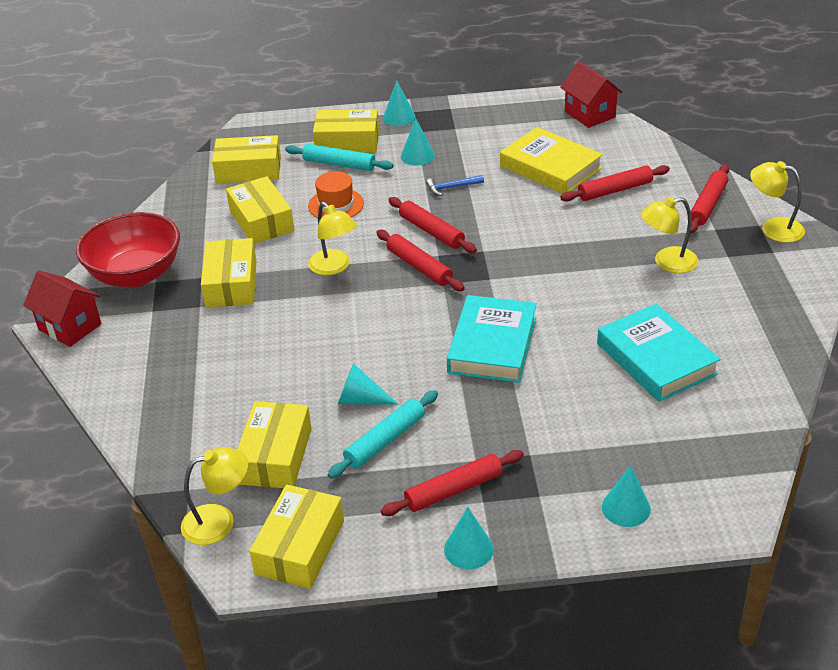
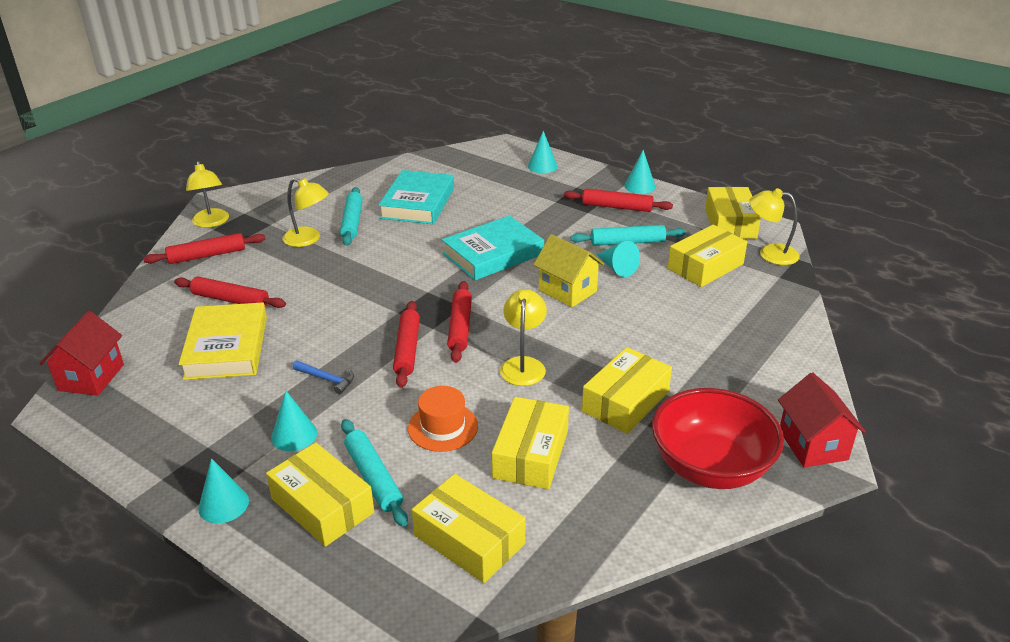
camera: 140 degrees left, 5 degrees down
yellow box [250,485,344,589] -> yellow box turned 60 degrees counterclockwise [705,187,761,239]
none -> turquoise rolling pin [340,187,363,246]
none -> yellow house [533,234,604,307]

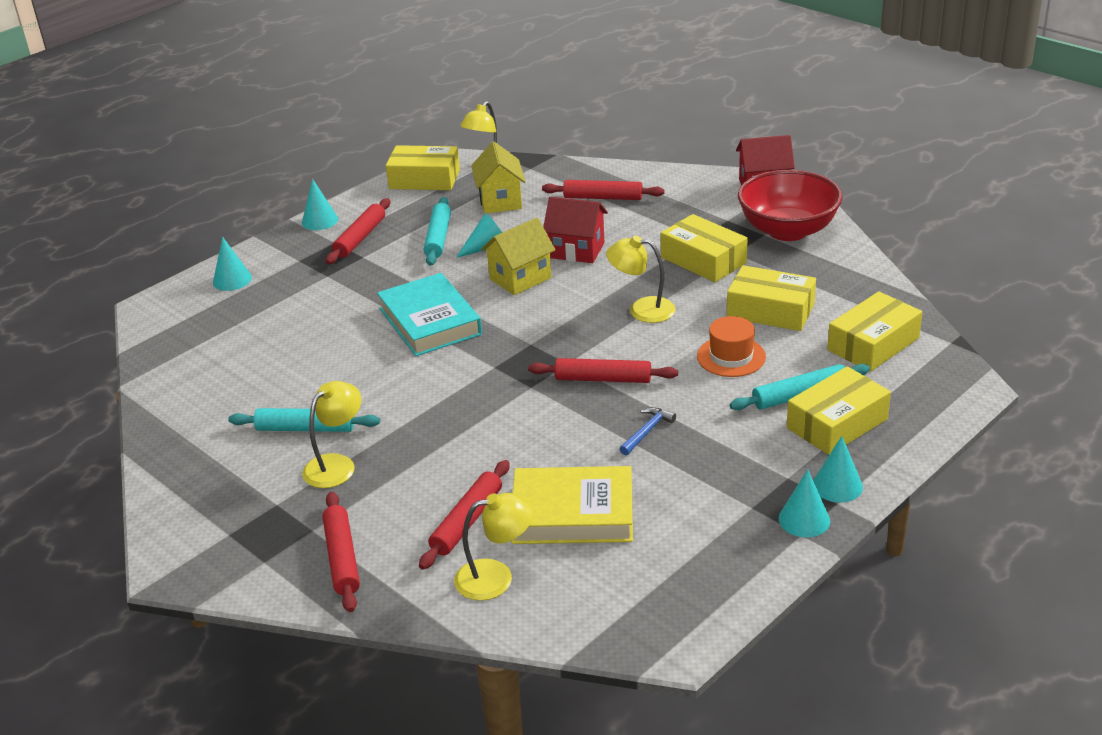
camera: 80 degrees left, 0 degrees up
red house [39,311,124,396] -> red house moved to [543,197,608,263]
yellow lamp [186,161,229,228] -> yellow lamp moved to [454,493,534,601]
turquoise cone [271,390,317,451] -> turquoise cone moved to [779,469,830,537]
turquoise book [378,170,454,224] -> none
red rolling pin [447,281,472,363] -> red rolling pin moved to [542,180,665,200]
yellow box [668,225,747,287] -> yellow house [471,142,526,213]

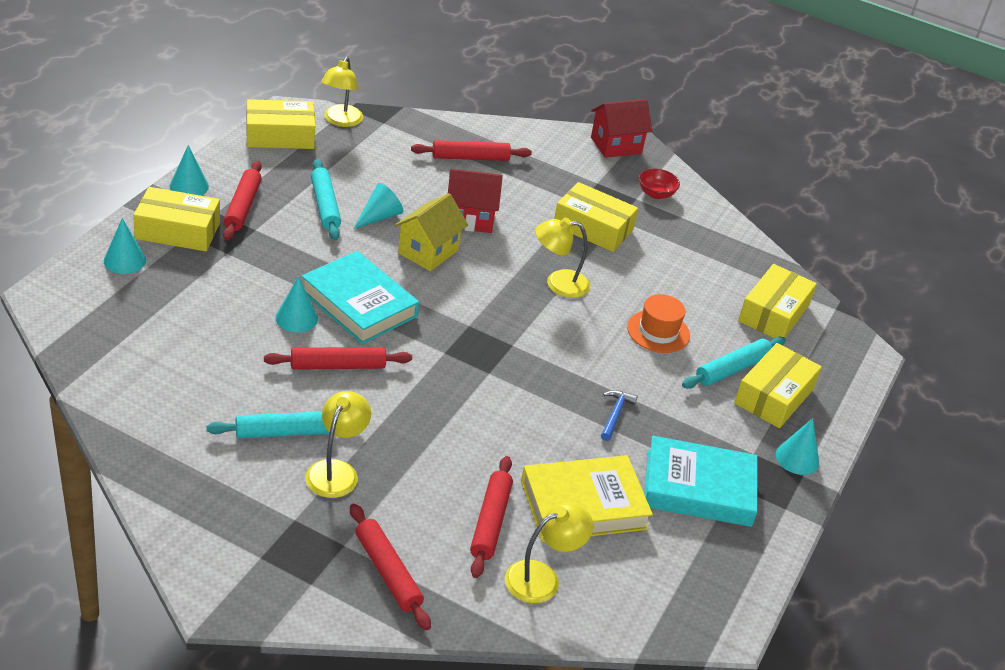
camera: 25 degrees left, 5 degrees up
yellow house [471,142,526,213] -> none
red rolling pin [529,358,678,383] -> red rolling pin moved to [264,347,412,370]
yellow box [727,265,816,331] -> yellow box moved to [133,187,220,251]
red bowl [738,170,843,241] -> red bowl [639,169,680,199], size x0.43
turquoise cone [779,469,830,537] -> turquoise cone moved to [275,276,318,333]
none -> turquoise book [644,436,758,527]

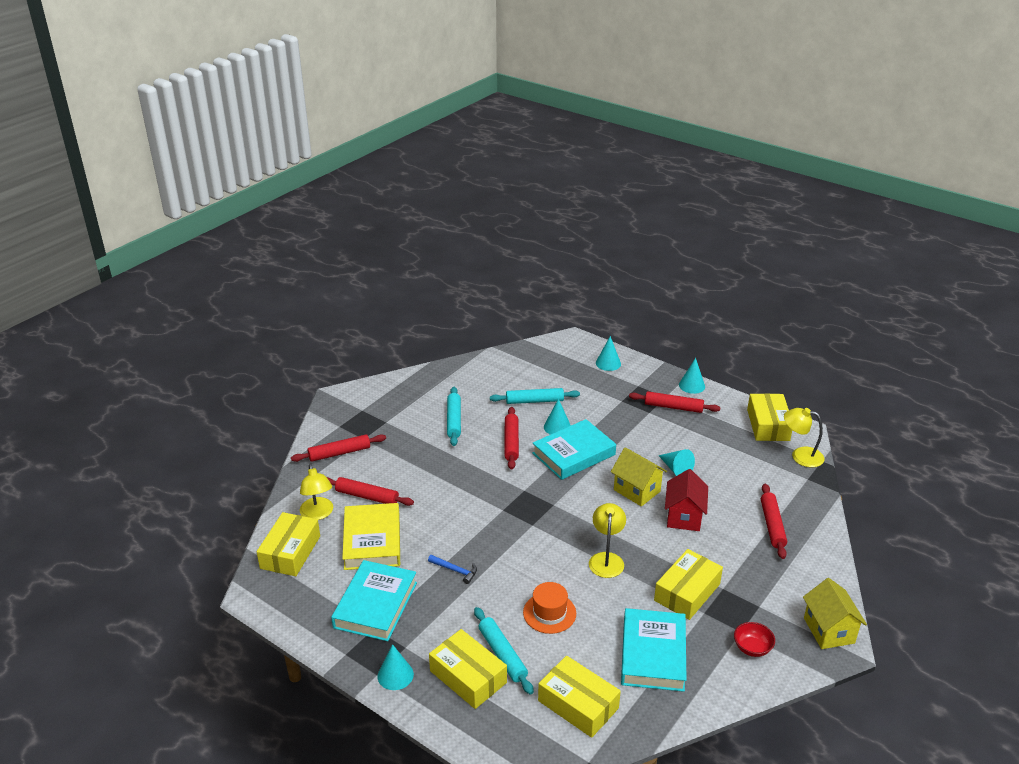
camera: 105 degrees right, 5 degrees down
yellow box [133,187,220,251] -> yellow box moved to [257,512,320,576]
yellow lamp [305,391,371,498] -> none
turquoise rolling pin [311,159,341,240] -> turquoise rolling pin moved to [490,388,580,404]
red house [591,99,652,158] -> yellow house [803,578,867,649]
none -> turquoise book [621,608,687,692]

